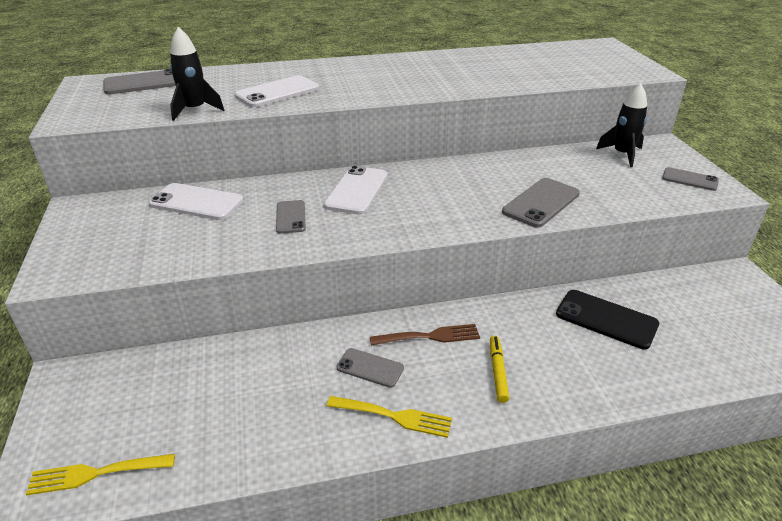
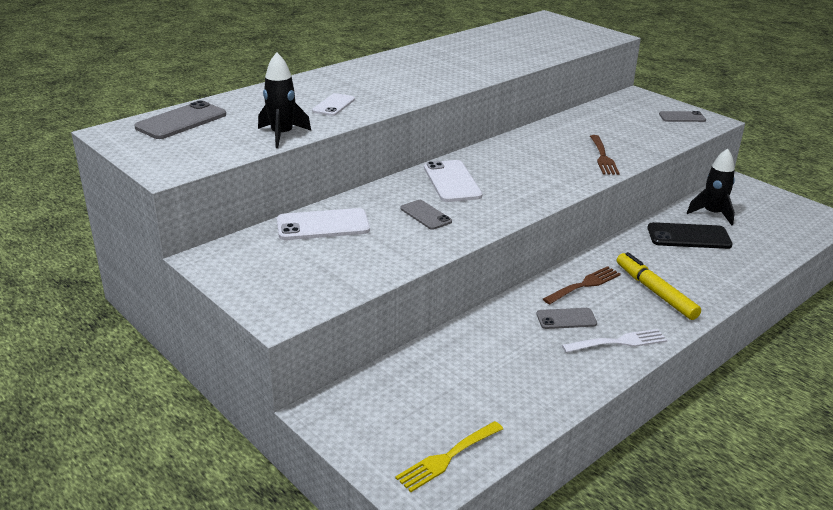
camera: 30 degrees left, 5 degrees down
white phone [235,75,319,107] -> white phone [312,93,355,116], size x0.62
yellow fork [327,396,452,438] -> white fork [562,329,667,353]
yellow marker [490,336,509,403] -> yellow marker [617,252,701,320], size x1.60
grey phone [502,178,580,228] -> brown fork [590,135,620,175]
black rocket [596,83,647,167] -> black rocket moved to [687,148,735,226]

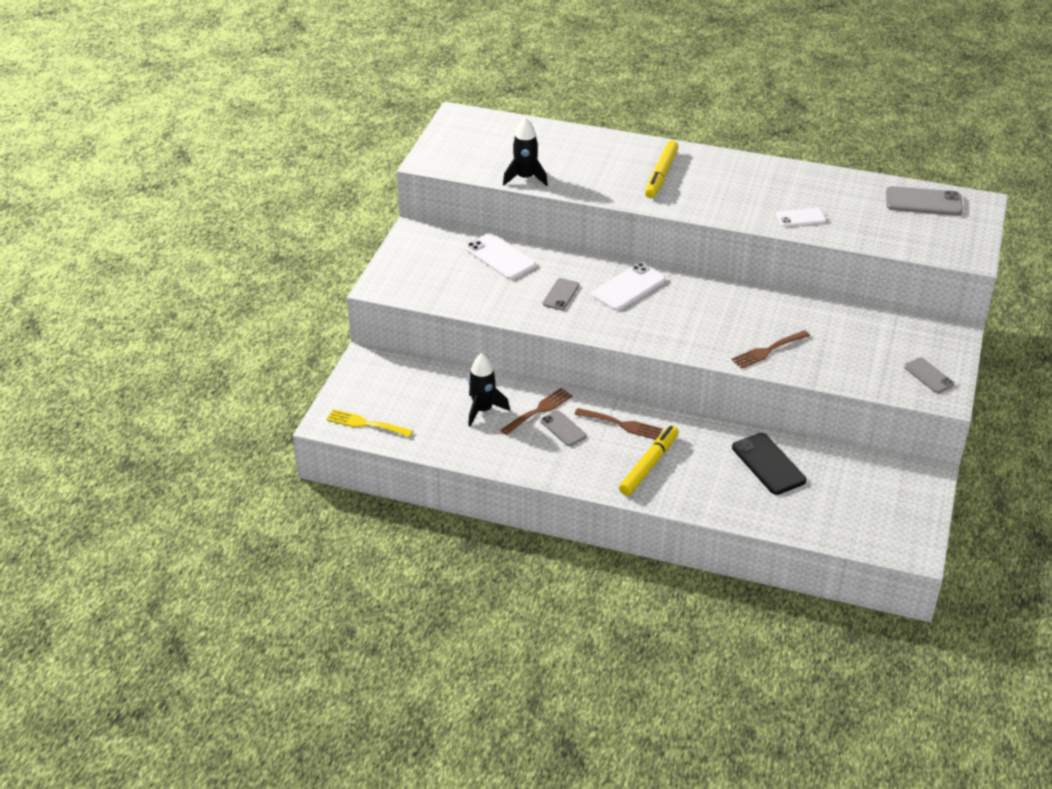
camera: 60 degrees right, 10 degrees up
grey phone [134,100,226,139] -> grey phone moved to [886,186,963,216]
white phone [312,93,355,116] -> white phone moved to [776,208,826,227]
white fork [562,329,667,353] -> none
black rocket [687,148,735,226] -> black rocket moved to [468,353,510,427]
none -> brown fork [501,388,572,435]
none -> yellow marker [645,140,679,198]

